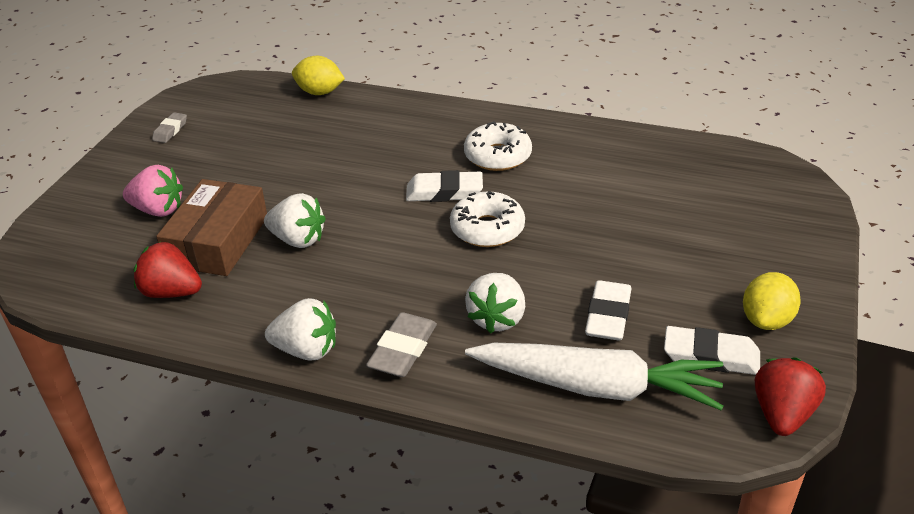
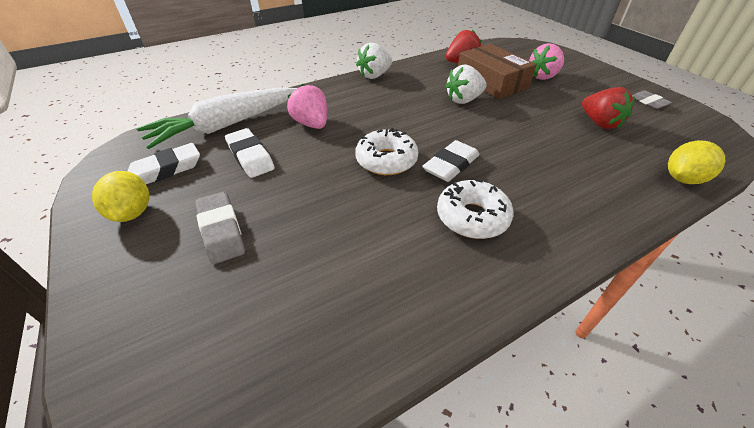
camera: 130 degrees right, 5 degrees up
grey eraser [366,312,437,377] -> grey eraser moved to [195,192,245,264]
white strawberry [465,273,525,334] -> pink strawberry [287,84,327,129]
red strawberry [755,357,826,436] -> red strawberry moved to [582,87,635,129]

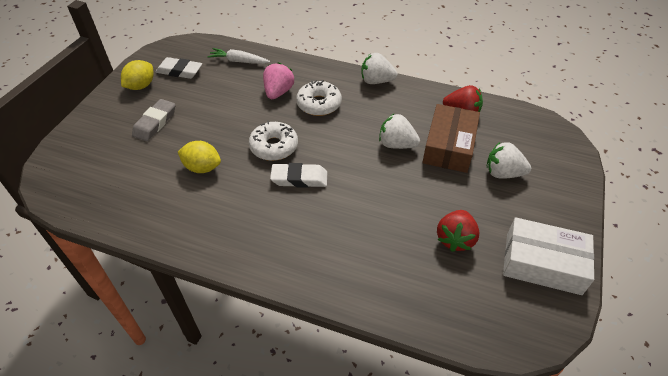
camera: 50 degrees right, 5 degrees up
white carrot [137,87,297,149] -> white carrot [207,48,270,64], size x0.54
white eraser [225,128,275,178] -> none
white donut [437,179,513,239] -> white donut moved to [296,80,342,116]
pink strawberry [529,43,564,80] -> white strawberry [487,142,531,179]
grey eraser [632,90,672,109] -> white box [503,217,594,295]
yellow lemon [668,140,725,184] -> yellow lemon moved to [178,141,221,173]

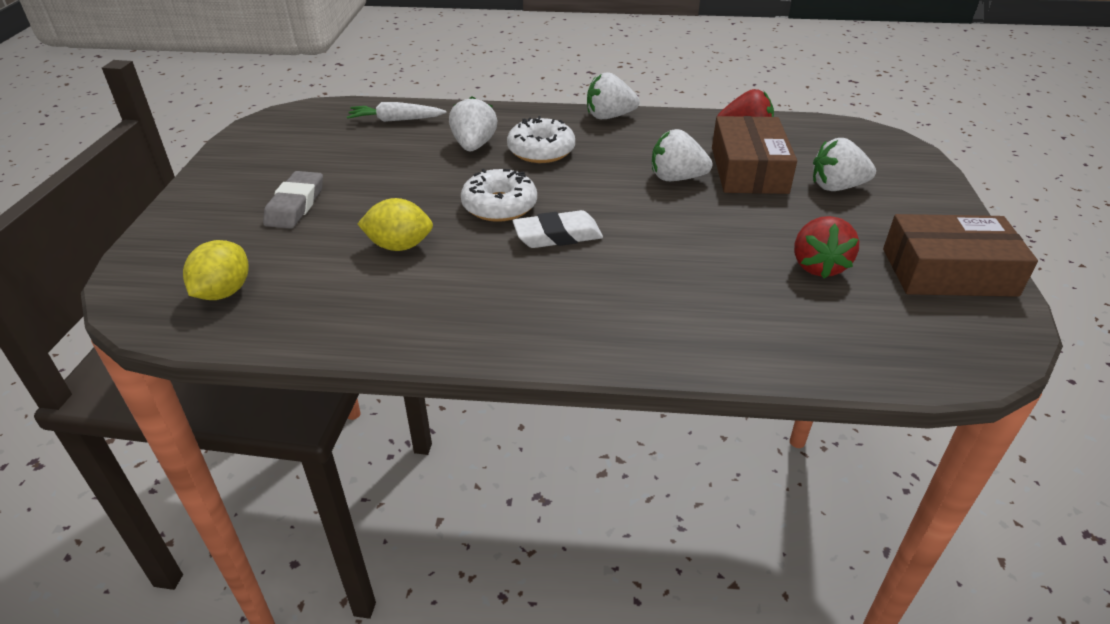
camera: 15 degrees left, 10 degrees down
yellow lemon [121,60,153,90] -> yellow lemon moved to [183,240,249,300]
white eraser [156,57,202,79] -> none
pink strawberry [263,62,294,99] -> white strawberry [449,96,498,151]
white box [503,217,594,295] -> brown box [883,214,1038,297]

